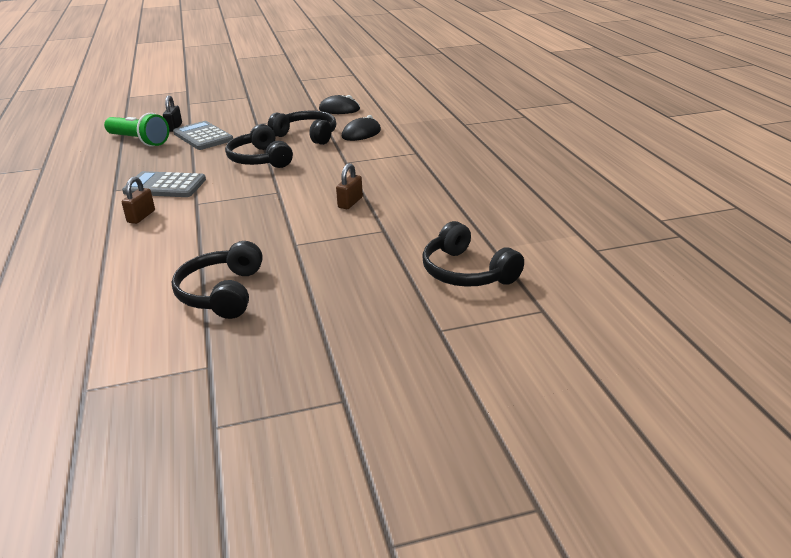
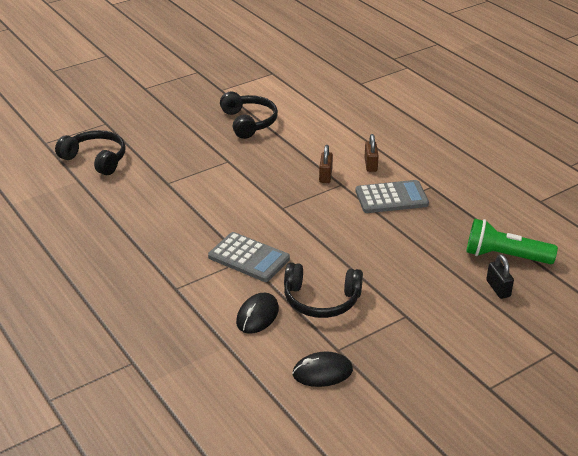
camera: 160 degrees right, 5 degrees up
grey calculator [173,121,233,150] -> grey calculator moved to [208,232,290,282]
black headphones [225,124,293,168] -> none
brown padlock [336,163,363,209] -> brown padlock moved to [319,145,333,183]

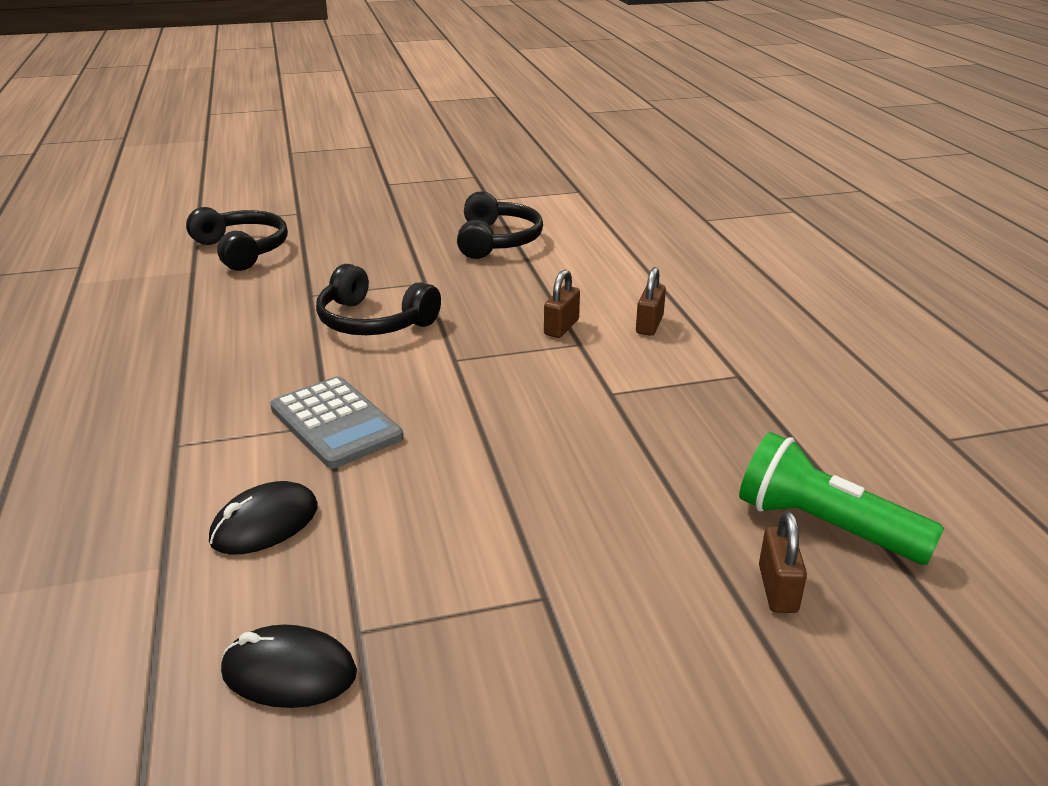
camera: 20 degrees right, 5 degrees down
black headphones [284,263,363,318] -> black headphones moved to [316,264,441,335]
grey calculator [356,180,429,213] -> none
black padlock [486,254,514,299] -> brown padlock [759,511,807,613]

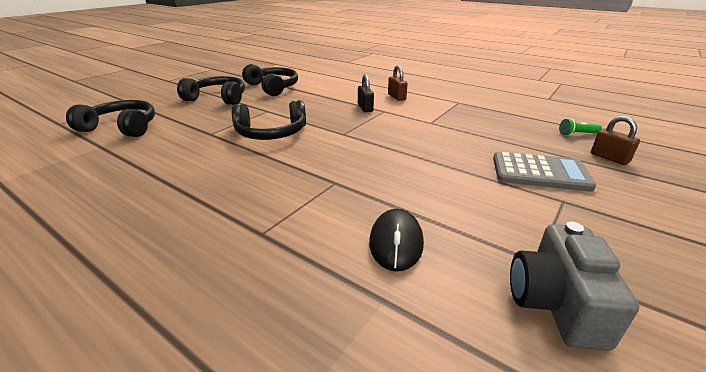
camera: 40 degrees left, 0 degrees up
black mouse [221,625,357,708] -> grey camera [510,222,640,351]
grey calculator [270,376,403,469] -> grey calculator moved to [493,152,596,192]
brown padlock [544,270,580,338] -> black padlock [358,74,374,112]
green flashlight [739,432,944,565] -> green flashlight [559,118,602,136], size x0.45
none -> black headphones [177,76,245,105]

